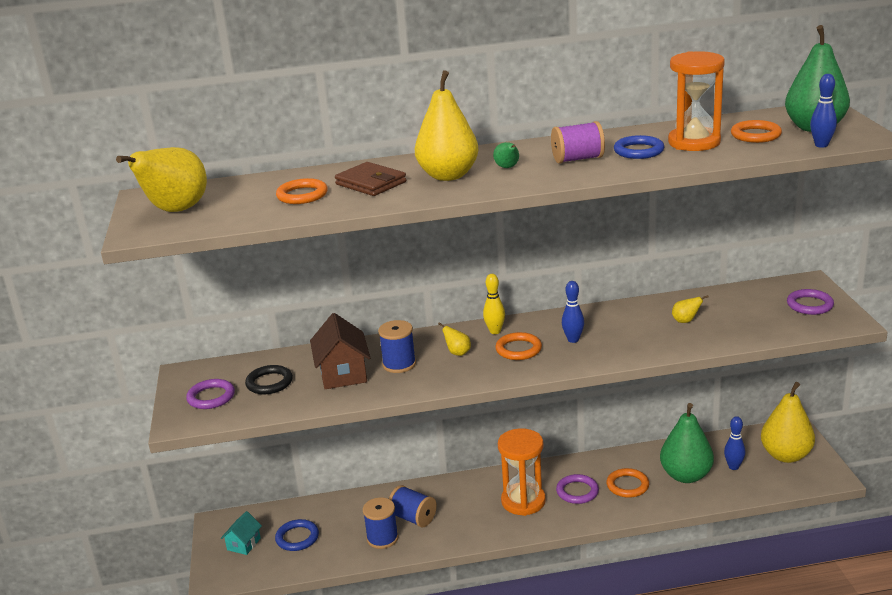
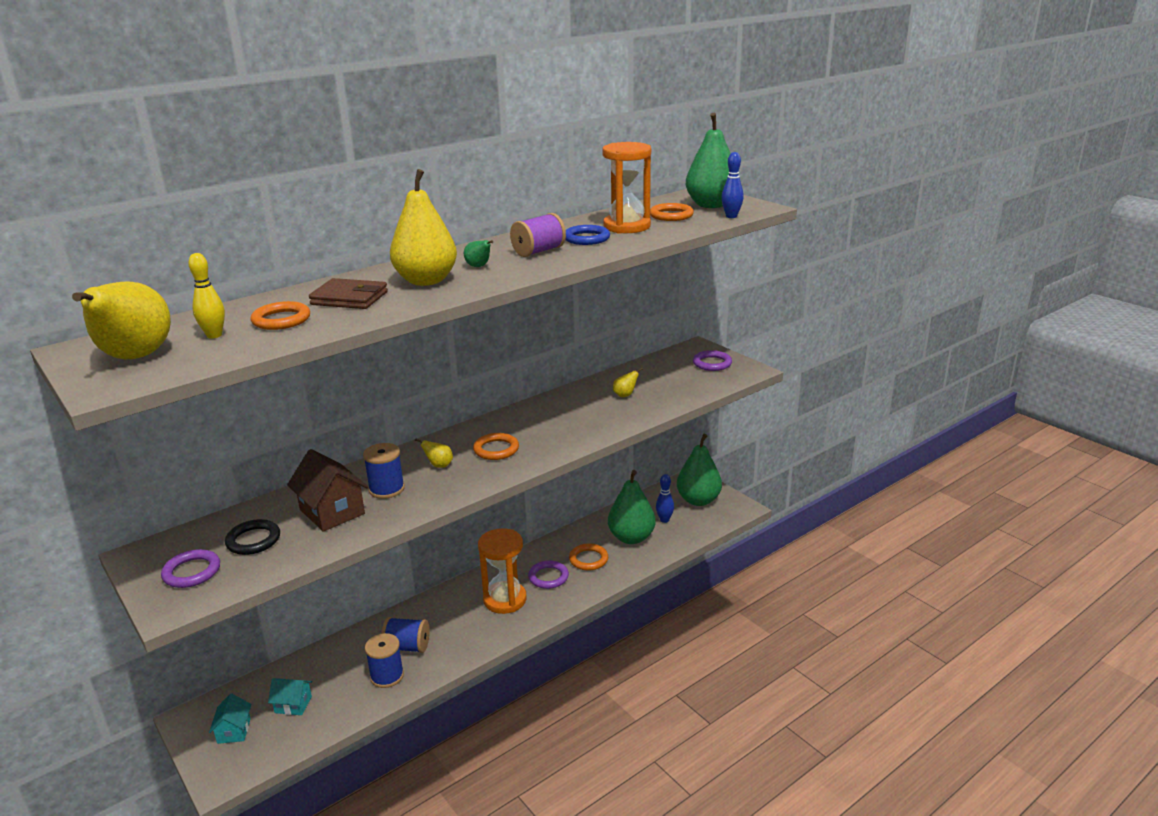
camera: 30 degrees left, 0 degrees up
blue ring [275,519,319,551] -> turquoise house [268,678,312,715]
yellow bowling pin [483,274,505,334] -> yellow bowling pin moved to [188,253,225,338]
blue bowling pin [562,281,584,343] -> none
yellow pear [761,382,815,463] -> green pear [677,433,722,506]

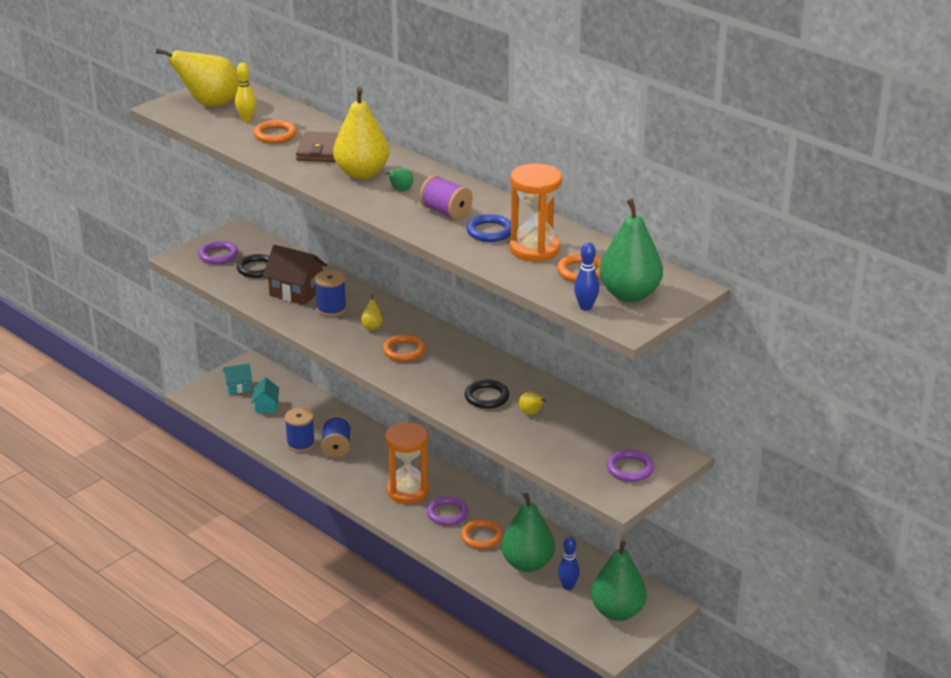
camera: 80 degrees right, 5 degrees up
brown house [287,449,368,532] -> brown house turned 75 degrees clockwise [263,245,327,305]
none -> black ring [465,379,509,409]

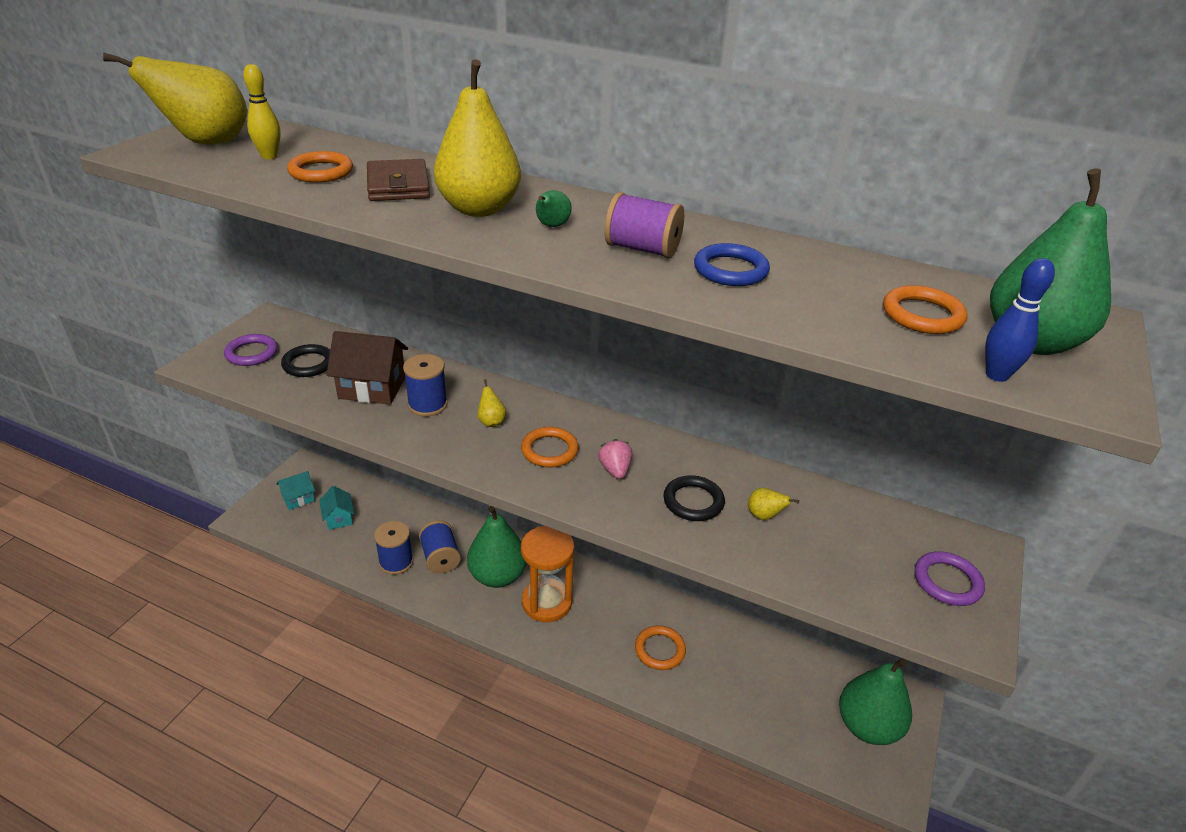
camera: 20 degrees left, 5 degrees up
purple ring [427,497,468,525] -> none
green pear [501,493,555,572] -> green pear moved to [467,506,527,588]
orange hourglass [510,164,562,262] -> none
blue bowling pin [558,537,580,590] -> none
none -> pink strawberry [598,439,632,479]

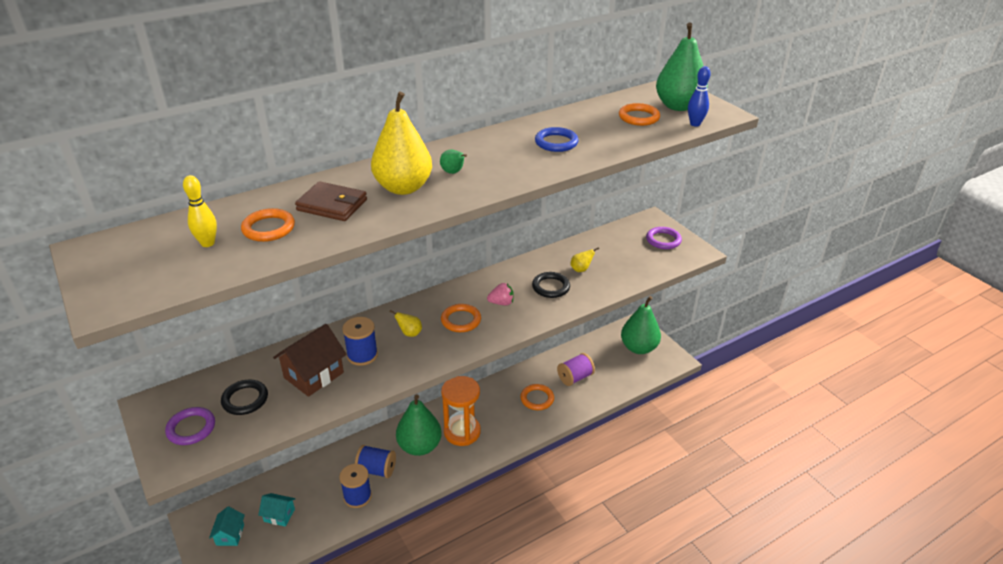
camera: 55 degrees left, 0 degrees up
yellow pear [103,53,247,145] -> none
pink strawberry [598,439,632,479] -> pink strawberry turned 150 degrees clockwise [487,283,514,305]
purple spool [604,192,684,259] -> purple spool moved to [557,353,595,386]

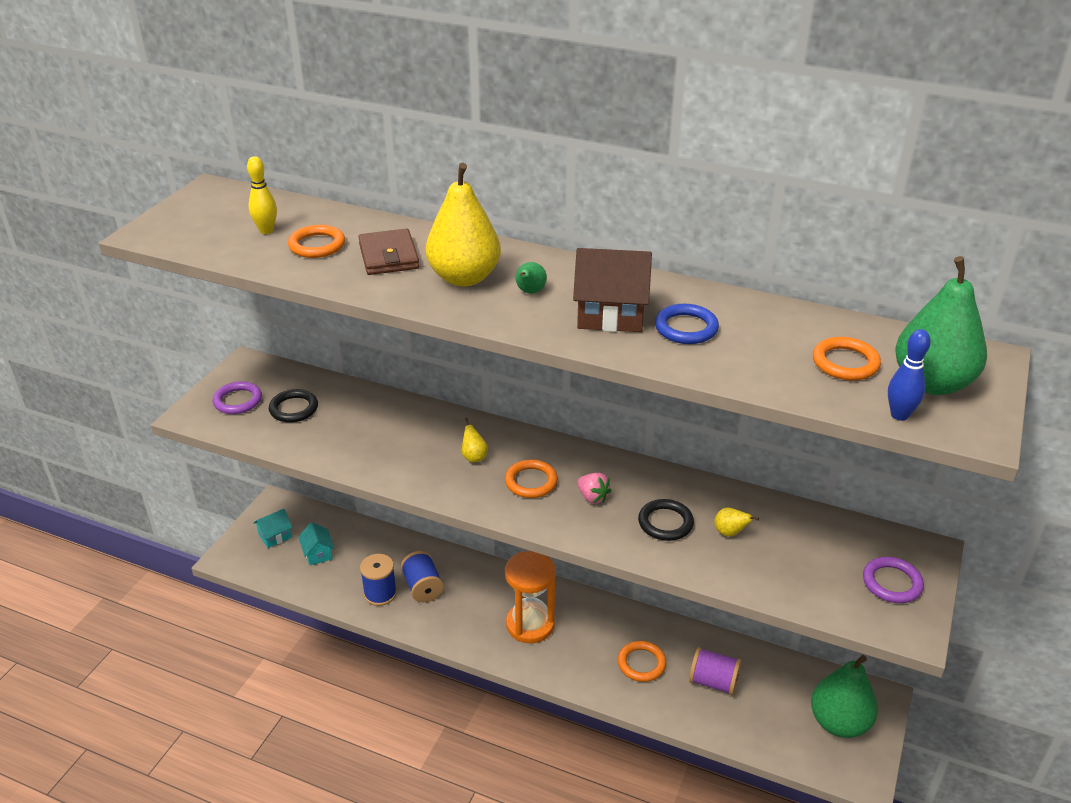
camera: 55 degrees right, 0 degrees up
brown house [273,324,347,397] -> brown house moved to [573,248,652,332]
blue spool [342,317,378,366] -> none
green pear [396,394,442,456] -> none

